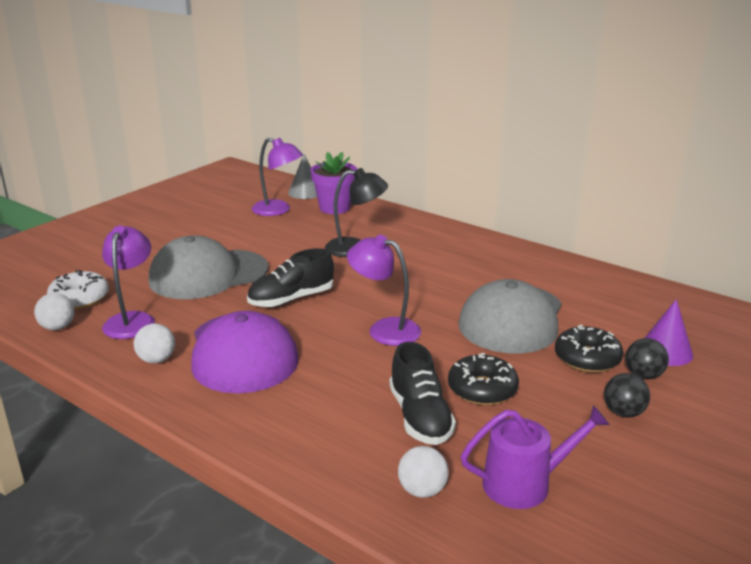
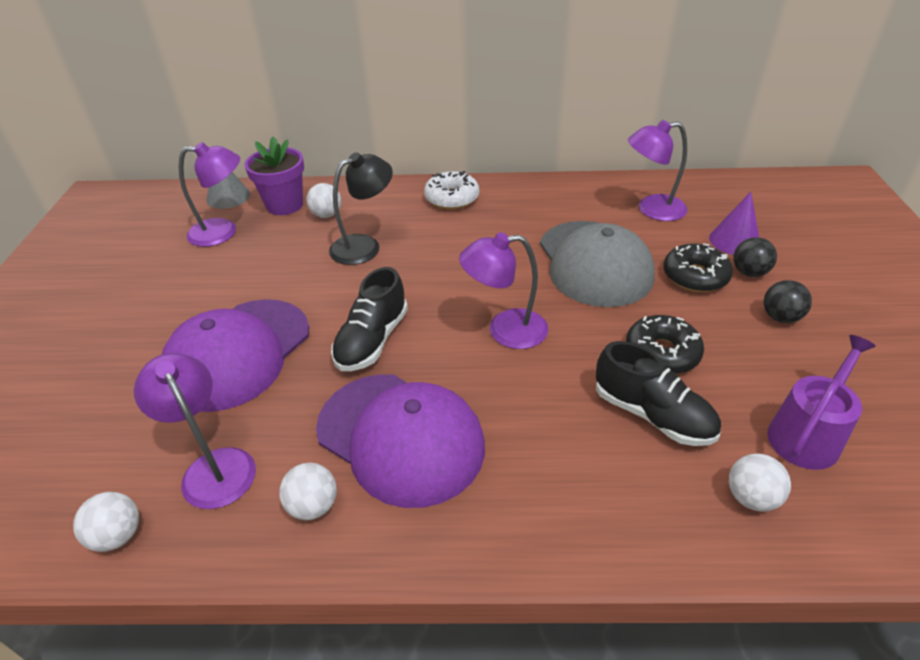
camera: 35 degrees left, 15 degrees up
white donut [47,270,109,309] -> white donut moved to [424,171,479,210]
grey cap [149,235,269,299] -> purple cap [162,299,309,412]
none -> white ball [306,183,341,218]
none -> purple lamp [628,120,688,221]

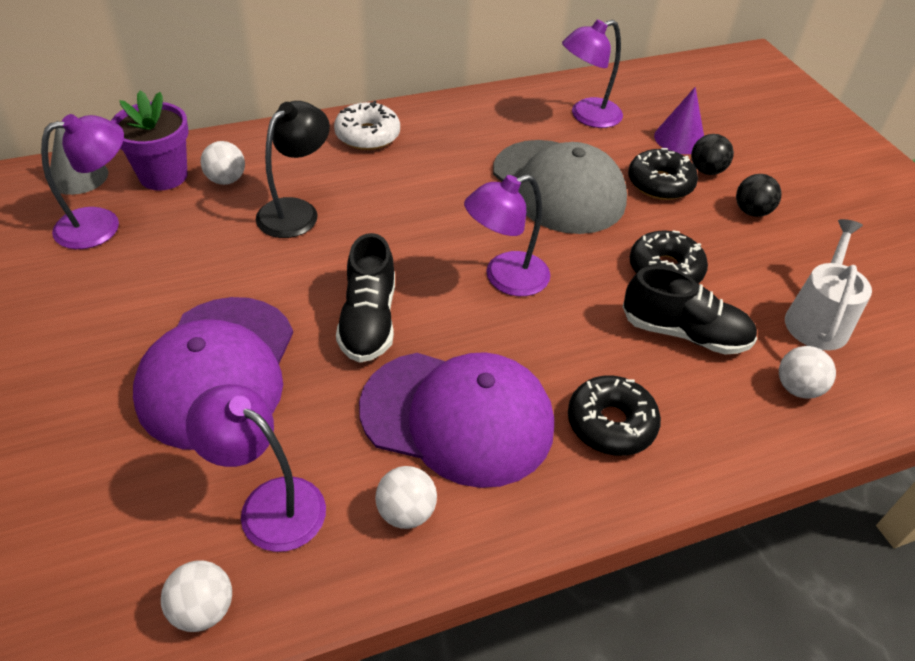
camera: 25 degrees left, 5 degrees up
purple watering can [767,335,876,470] -> white watering can [785,219,872,350]
none -> black donut [568,375,661,456]

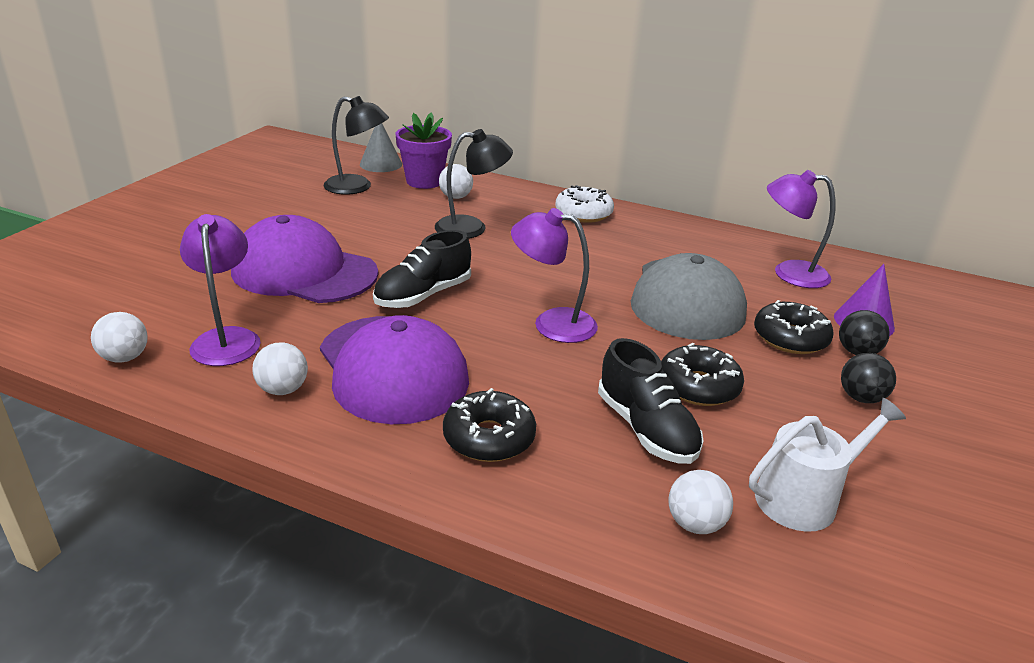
camera: 45 degrees right, 15 degrees down
purple lamp [41,114,124,249] -> black lamp [324,96,389,195]
purple cap [133,297,293,450] -> purple cap turned 60 degrees clockwise [231,215,378,303]

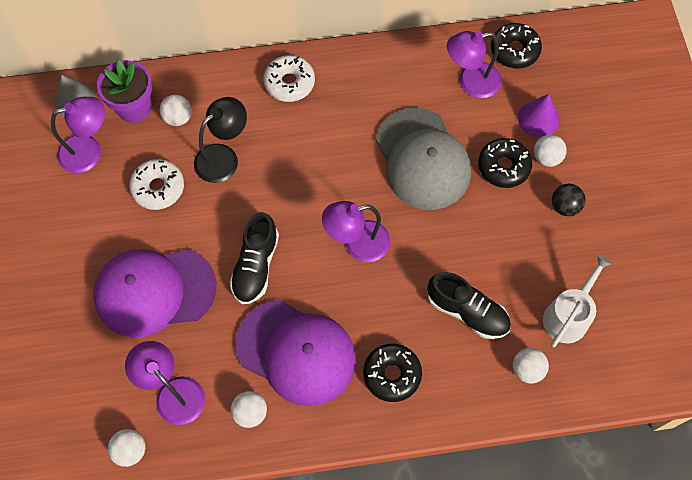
camera: 30 degrees left, 35 degrees up
black lamp [324,96,389,195] -> purple lamp [51,97,105,173]
black donut [661,343,744,406] -> black donut moved to [491,23,542,69]
black ball [839,310,890,355] -> white ball [534,135,567,167]
none -> white donut [129,159,184,210]

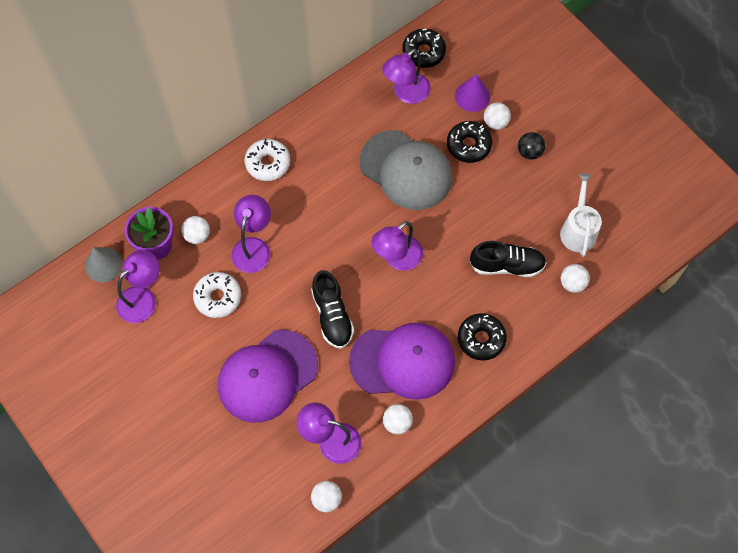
camera: 30 degrees left, 0 degrees up
black lamp [194,97,247,183] -> purple lamp [231,195,271,273]

